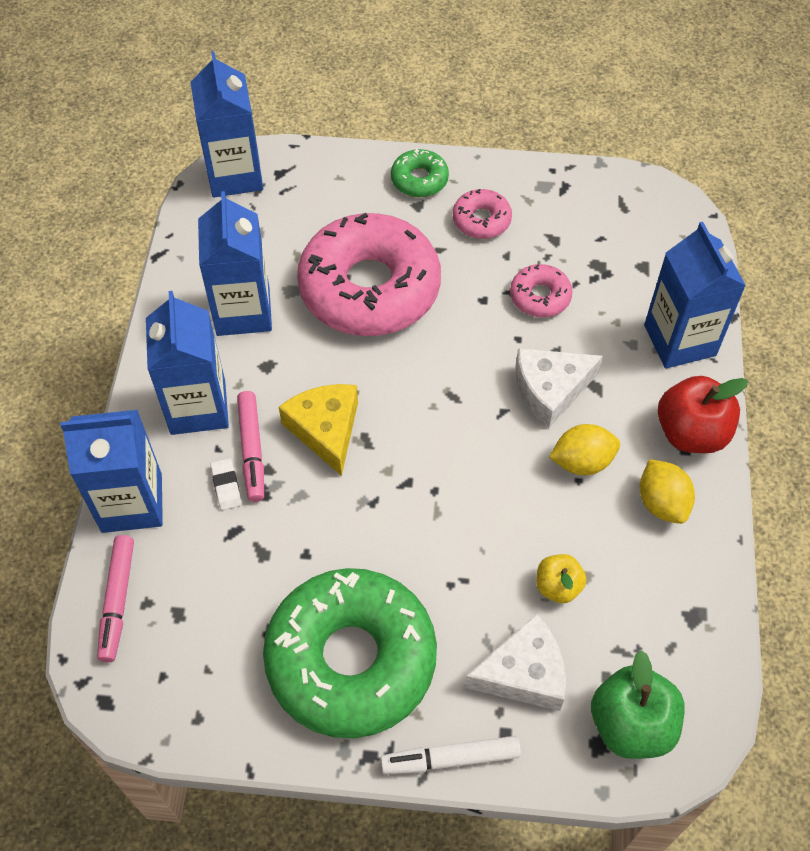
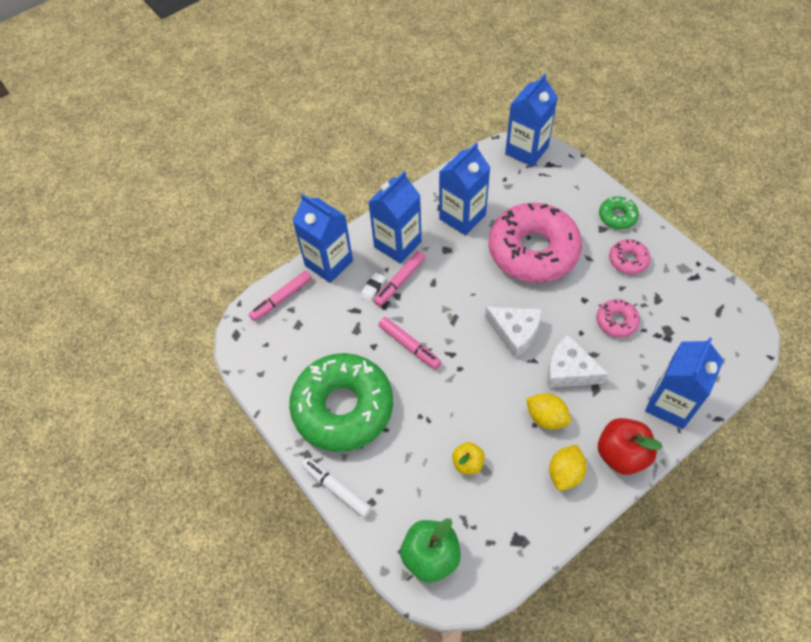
camera: 50 degrees right, 0 degrees up
yellow cheese [279,384,358,476] -> none
white cheese [465,613,566,711] -> white cheese moved to [485,307,542,358]
none -> pink marker [378,317,441,369]

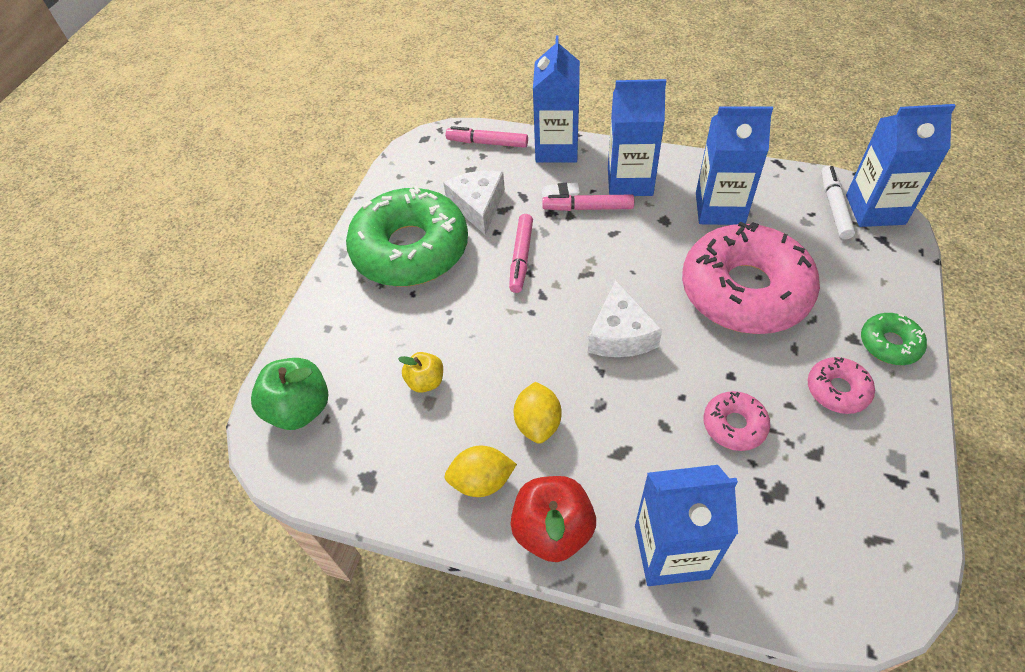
camera: 55 degrees right, 5 degrees down
white marker [302,458,372,518] -> white marker moved to [821,165,855,239]
white cheese [547,335,609,388] -> white cheese moved to [443,170,505,235]

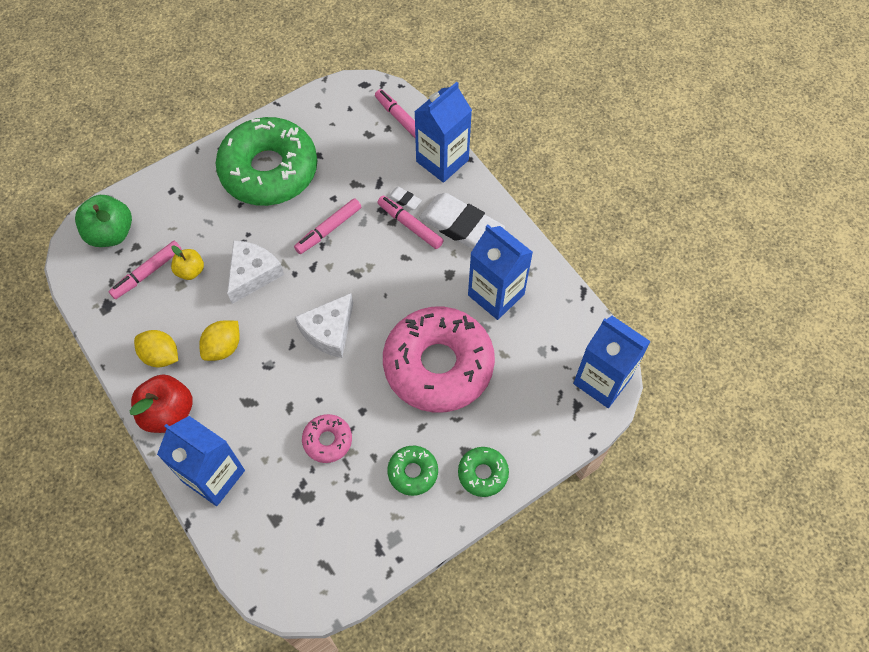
camera: 35 degrees right, 10 degrees up
white cheese [443,170,505,235] -> white cheese moved to [227,240,284,304]
blue carton [608,79,666,196] -> white eraser [419,193,505,249]
pink donut [808,357,875,414] -> green donut [387,446,438,496]
white marker [821,165,855,239] -> none
none -> pink marker [109,241,182,299]

